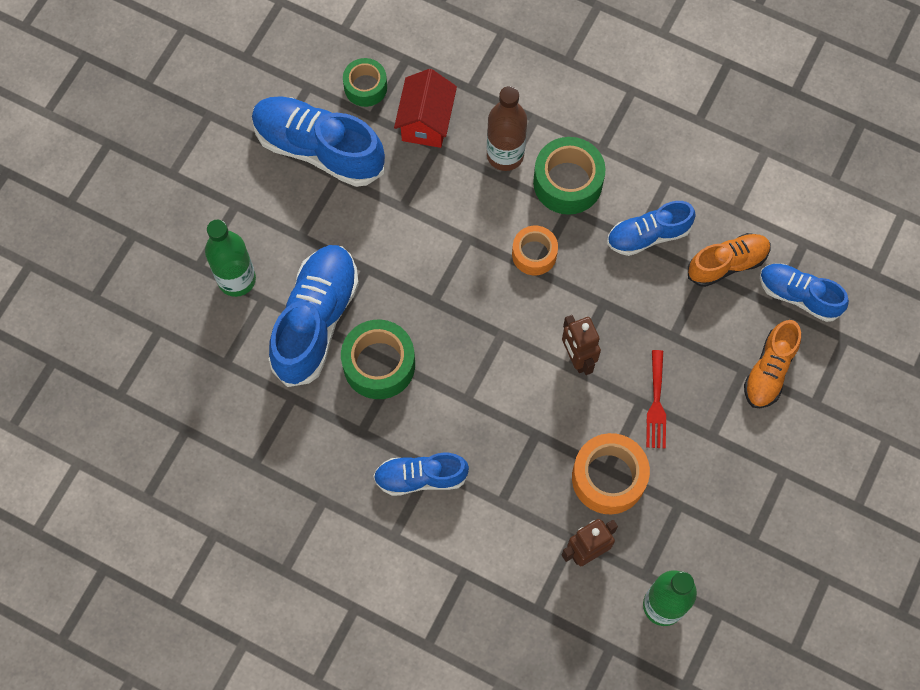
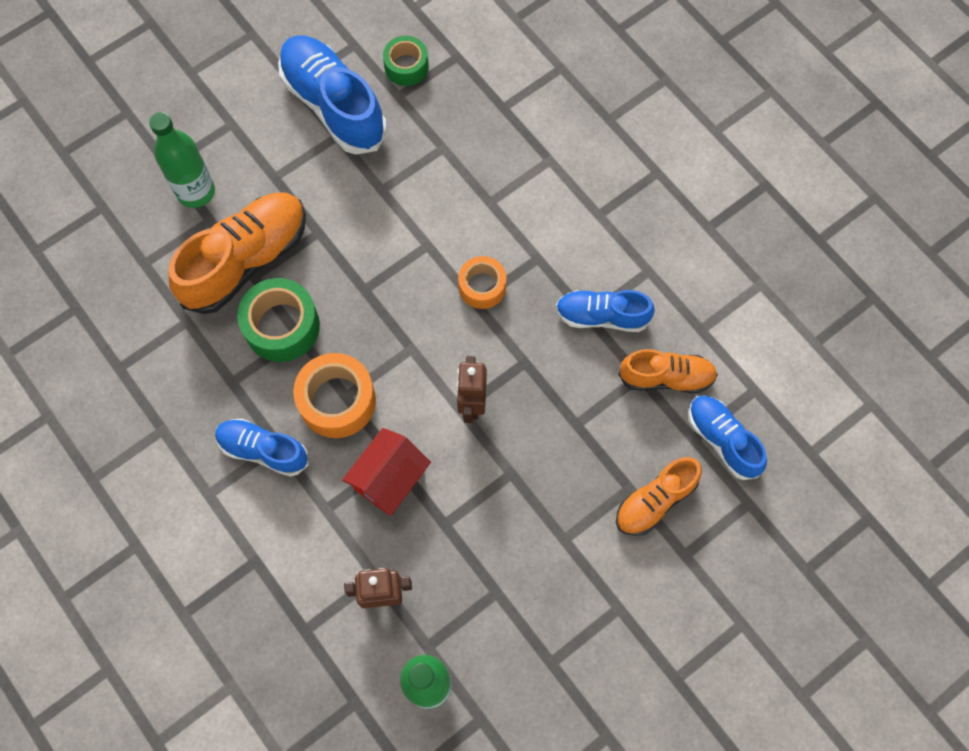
camera: 25 degrees right, 0 degrees up
blue shoe [269,245,359,387] -> orange shoe [168,192,306,314]
red house [394,69,457,148] -> red house moved to [342,428,431,516]
brown bottle [487,86,527,171] -> none
green tape [533,137,606,215] -> none
orange tape [572,433,650,514] -> orange tape moved to [293,353,376,438]
red fork [646,350,666,449] -> none

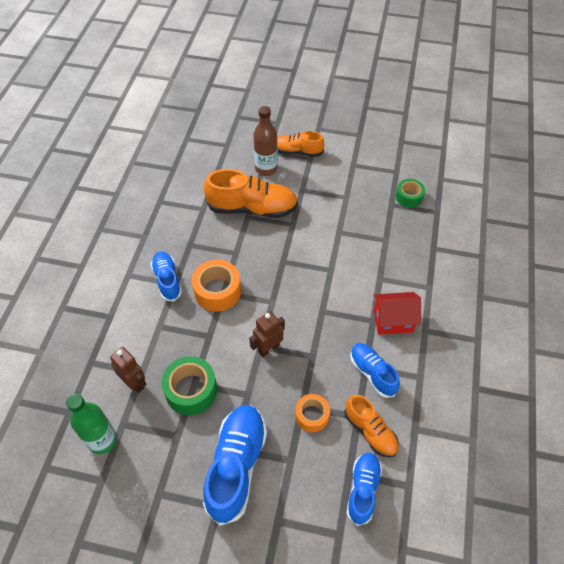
camera: 50 degrees right, 15 degrees down
green bottle [149,112,215,208] -> brown bottle [253,106,278,176]
green tape [237,278,320,362] -> green tape moved to [161,356,217,415]
blue shoe [278,35,387,155] -> blue shoe moved to [203,405,267,526]
red house [342,428,431,516] -> red house moved to [374,292,421,335]
orange tape [458,256,506,309] -> orange tape moved to [295,394,330,432]
orange shoe [616,457,702,536] -> orange shoe moved to [277,131,324,157]

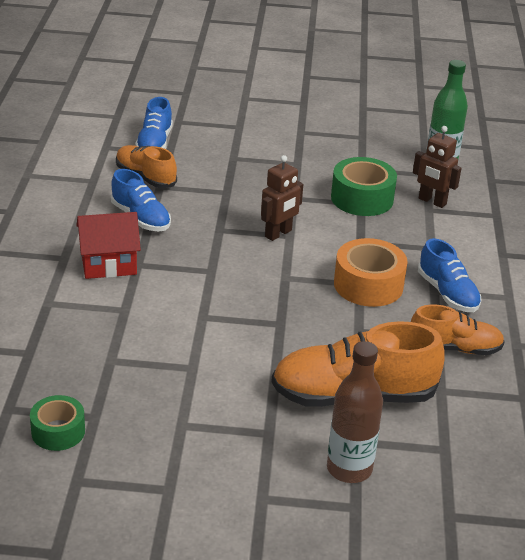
camera: 170 degrees right, 20 degrees down
blue shoe [203,405,267,526] -> none
orange shoe [277,131,324,157] -> orange shoe moved to [411,305,505,355]
orange tape [295,394,330,432] -> none

